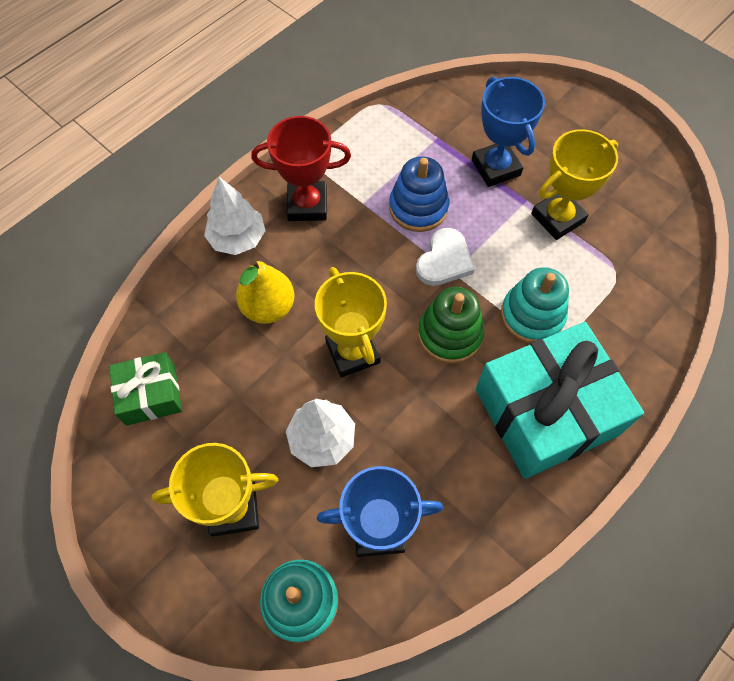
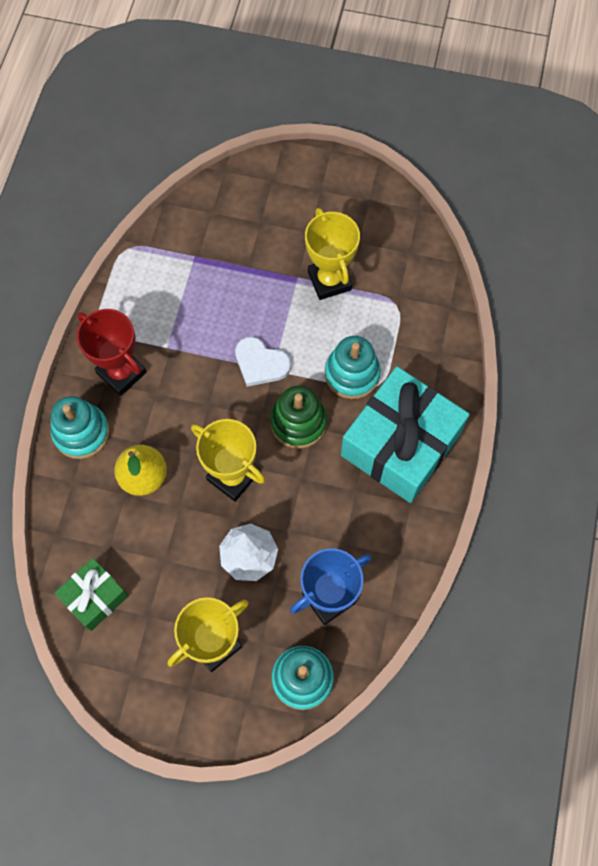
camera: 30 degrees left, 5 degrees up
white tree [204,177,266,255] -> turquoise stacking toy [51,396,110,459]
red trophy [251,116,351,221] -> red trophy turned 75 degrees clockwise [76,309,147,396]
blue stacking toy [389,156,449,232] -> none
white heart [416,228,475,286] -> white heart turned 120 degrees clockwise [235,337,291,387]
blue trophy [472,77,545,187] -> none
yellow trophy [531,129,618,240] -> yellow trophy turned 45 degrees counterclockwise [305,208,360,300]

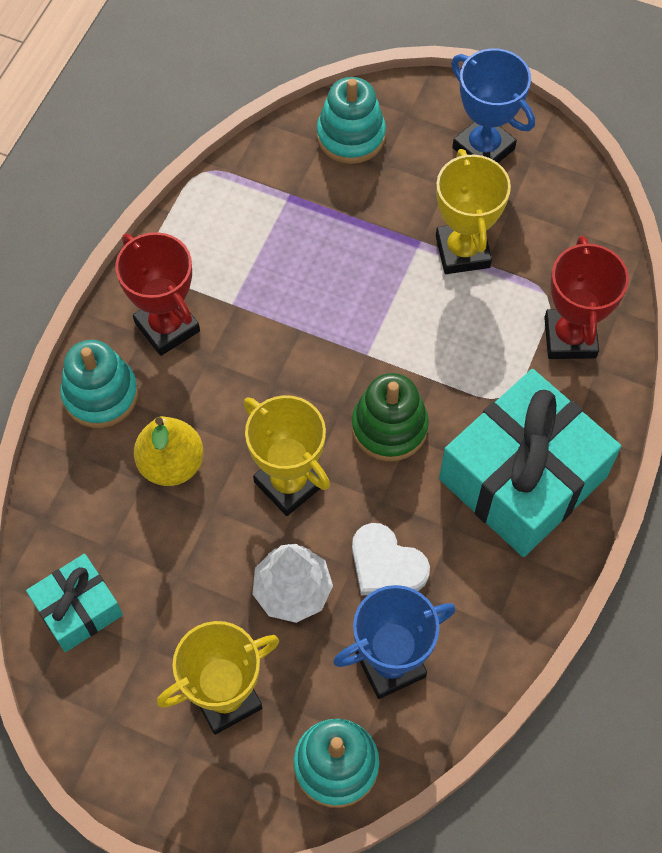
camera: 10 degrees right, 5 degrees down
green gift [54,558,128,631] -> turquoise gift [26,554,123,652]
white heart [235,337,291,387] -> white heart moved to [352,523,430,595]
turquoise stacking toy [325,336,381,399] -> turquoise stacking toy moved to [317,77,386,164]
none -> blue trophy [452,48,535,163]
none -> red trophy [544,236,629,359]

